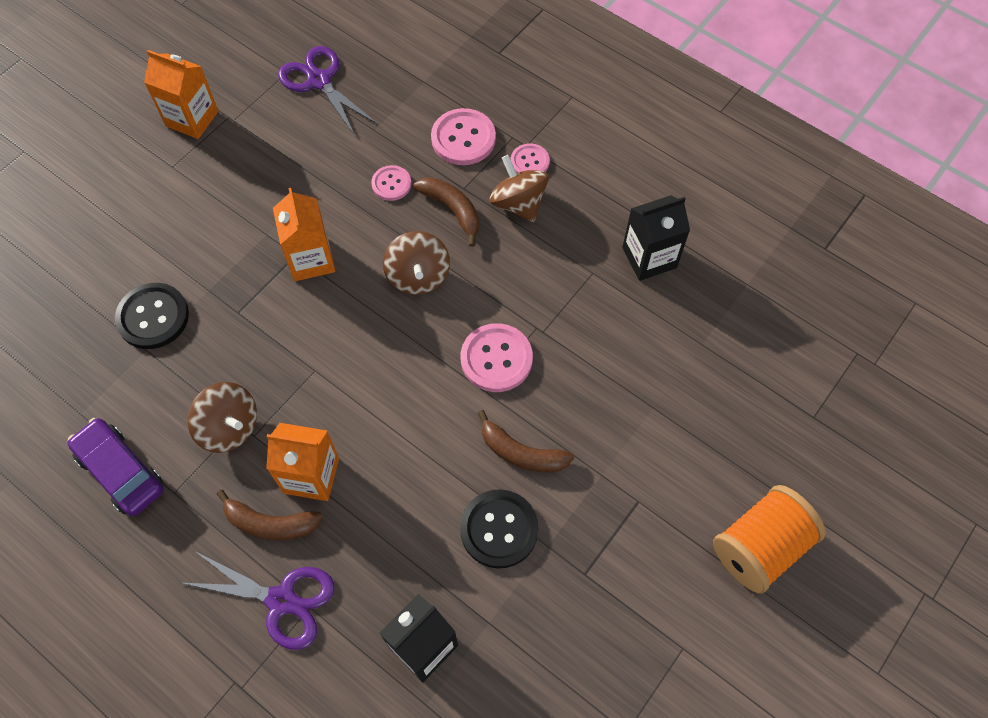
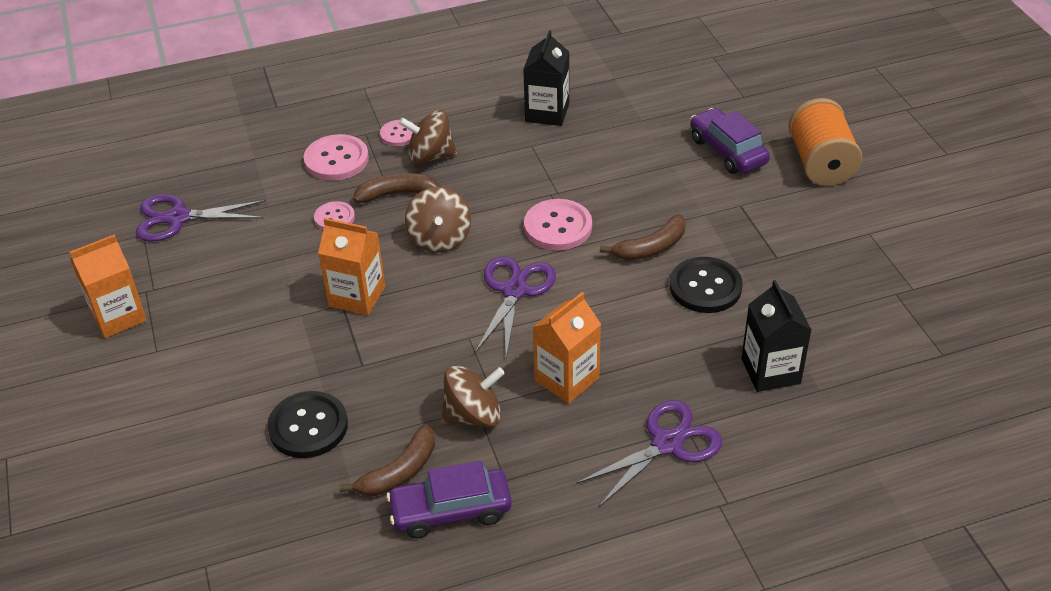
camera: 55 degrees left, 20 degrees down
brown banana [217,490,323,540] -> brown banana moved to [339,424,435,496]
brown spinning top [383,231,450,295] -> brown spinning top turned 60 degrees clockwise [405,187,471,253]
none -> purple scissors [475,256,556,357]
none -> purple car [690,108,770,174]

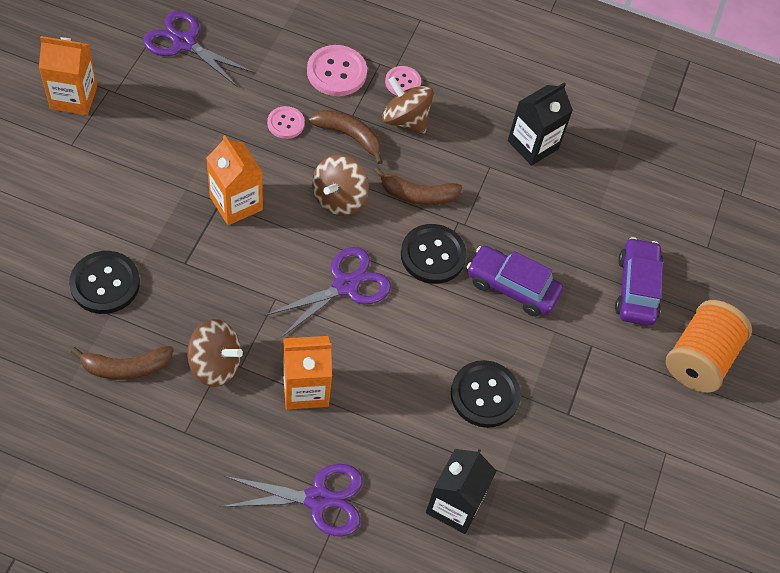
camera: 30 degrees right, 15 degrees up
purple car [386,461,512,538] -> purple car moved to [467,246,563,316]
pink button [524,199,592,250] -> black button [401,224,467,284]
brown banana [600,214,686,260] -> brown banana moved to [374,167,462,205]

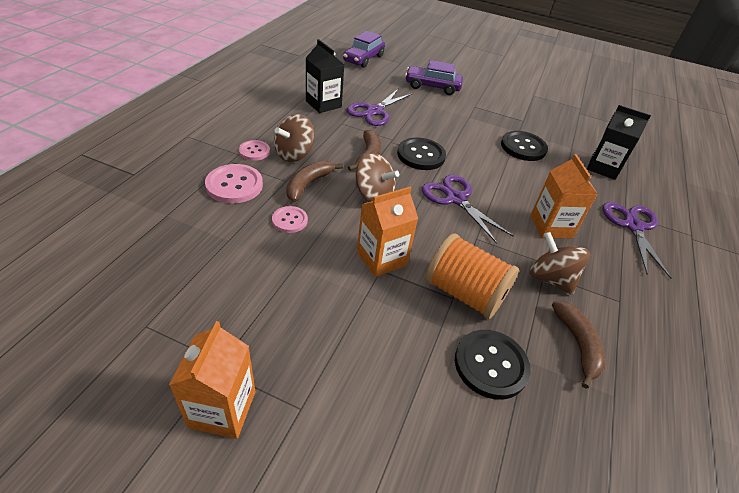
camera: 85 degrees left, 15 degrees down
purple scissors [143,11,254,87] -> purple scissors moved to [347,88,413,126]
brown spinning top [187,319,243,387] -> brown spinning top turned 60 degrees counterclockwise [529,232,590,295]
purple car [467,246,563,316] -> purple car moved to [343,31,385,68]
orange spool [666,300,752,393] -> orange spool moved to [425,233,519,319]

